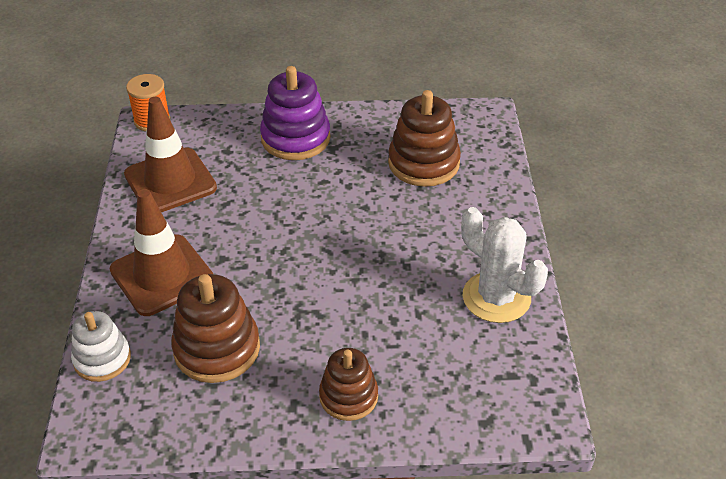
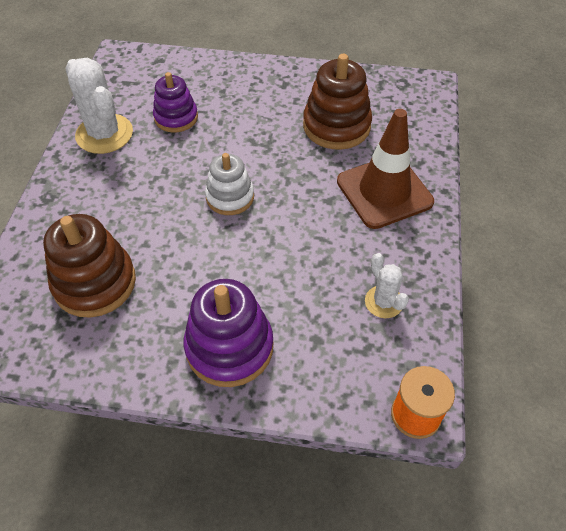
camera: 170 degrees left, 10 degrees up
white stacking toy [71,311,131,382] -> white stacking toy moved to [205,153,254,215]
brown traffic cone [124,97,217,212] -> white cactus [365,253,409,318]
brown stacking toy [319,348,378,421] -> none
none -> purple stacking toy [153,72,198,133]

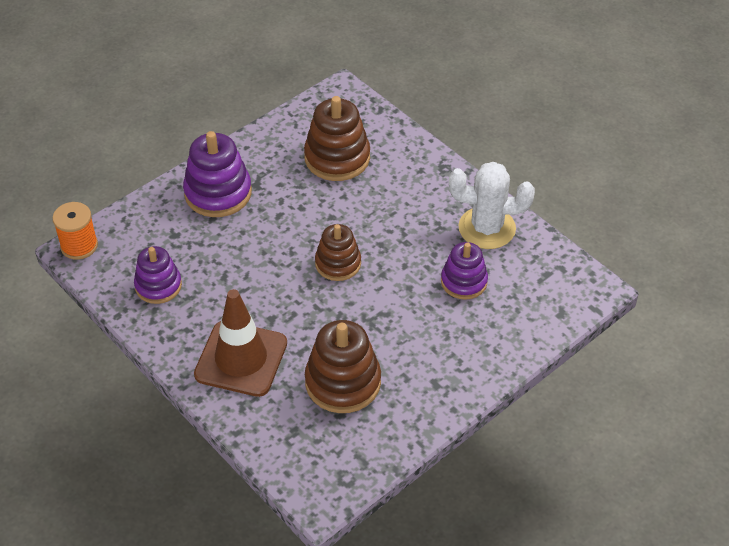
camera: 130 degrees right, 5 degrees down
white stacking toy [205,153,254,215] -> brown stacking toy [315,224,361,281]
white cactus [365,253,409,318] -> purple stacking toy [134,246,182,304]

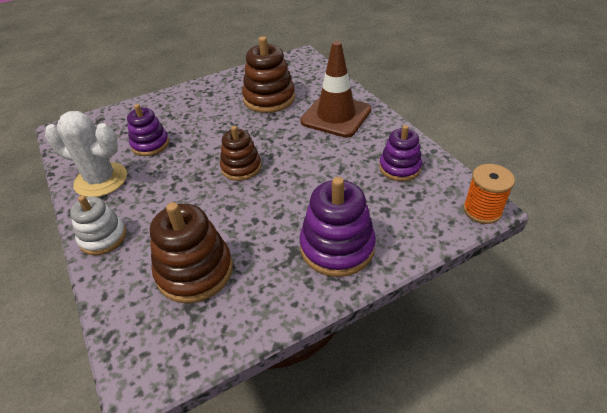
camera: 165 degrees left, 5 degrees down
none -> white stacking toy [70,195,126,255]

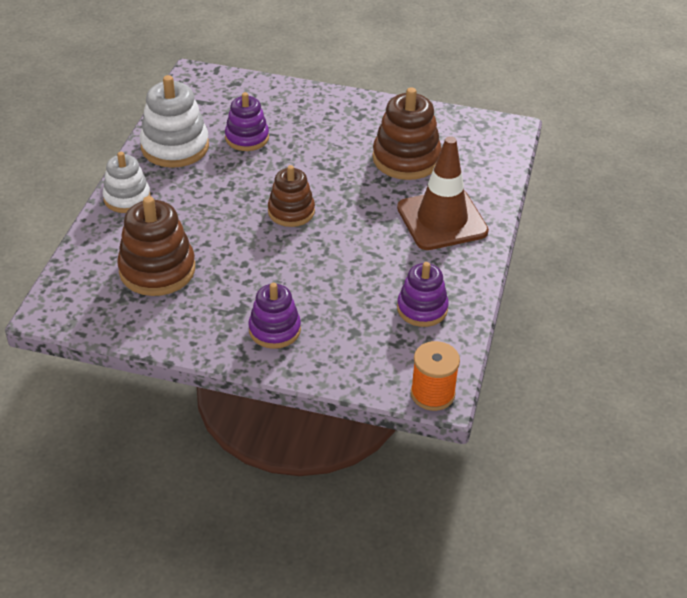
camera: 40 degrees right, 0 degrees up
white cactus [45,111,127,197] -> white stacking toy [140,75,209,168]
purple stacking toy [299,177,376,277] -> purple stacking toy [248,283,301,349], size x0.65

